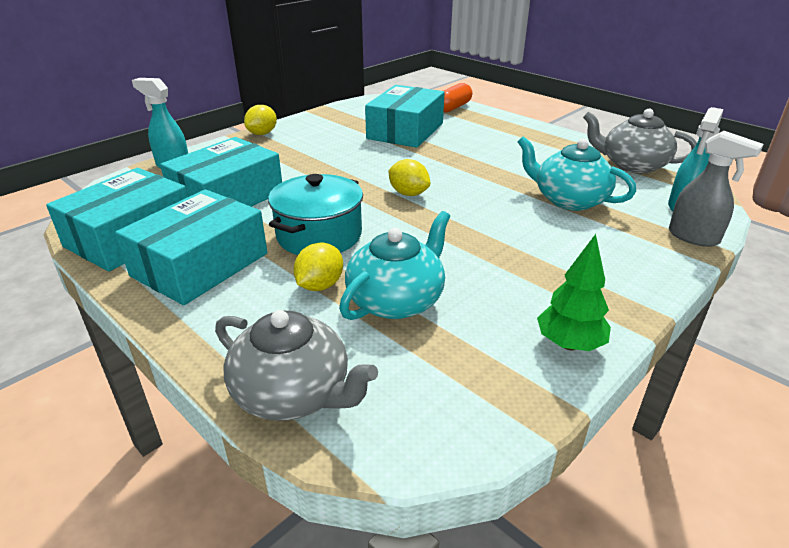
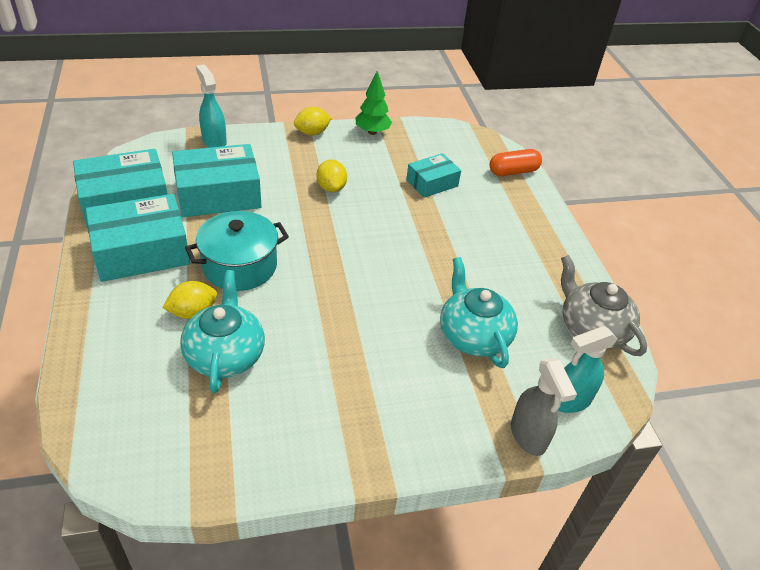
camera: 30 degrees right, 10 degrees up
grey teapot [215,310,378,421] -> none
turquoise teapot [339,211,450,320] -> turquoise teapot turned 75 degrees counterclockwise [180,270,265,393]
turquoise box [365,85,445,148] -> turquoise box [406,153,461,198], size x0.58
yellow lemon [389,159,430,196] -> yellow lemon moved to [317,160,347,192]
green tree [537,234,611,351] -> green tree moved to [355,71,392,135]

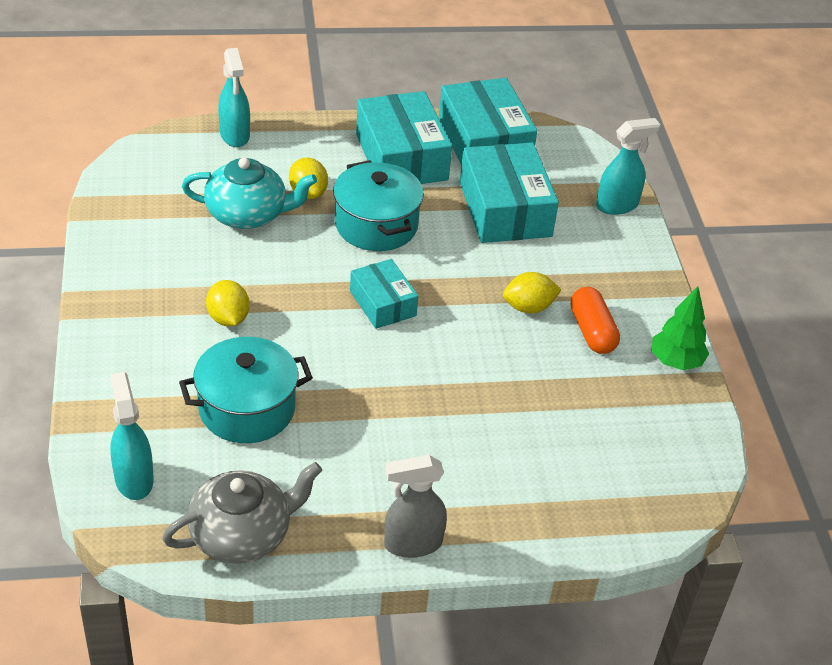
camera: 95 degrees right, 0 degrees up
yellow lemon [294,107,332,135] -> yellow lemon moved to [206,280,250,327]
turquoise box [406,153,461,198] -> turquoise box moved to [350,259,418,329]
turquoise teapot [440,257,518,368] -> turquoise pot [179,337,313,443]
orange capsule [490,149,542,176] -> orange capsule moved to [570,287,620,354]
grey spray bottle [511,358,577,456] -> grey spray bottle moved to [384,455,447,558]
none -> turquoise spray bottle [218,48,250,147]

